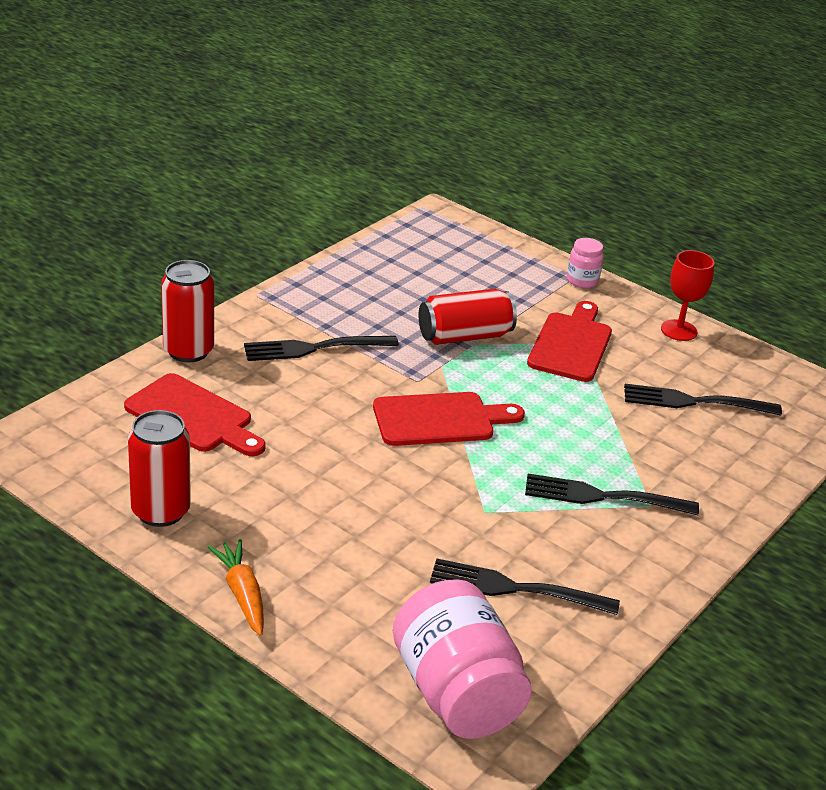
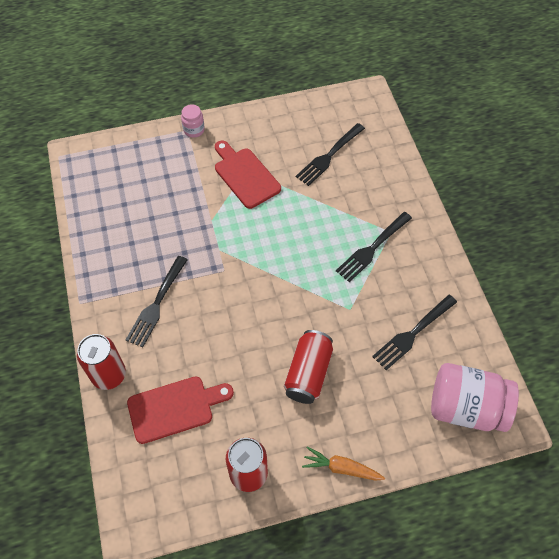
camera: 50 degrees left, 25 degrees up
red cutting board [373,392,525,446] -> none
red can [419,289,517,345] -> red can moved to [284,330,333,404]
red goblet [661,250,715,341] -> none

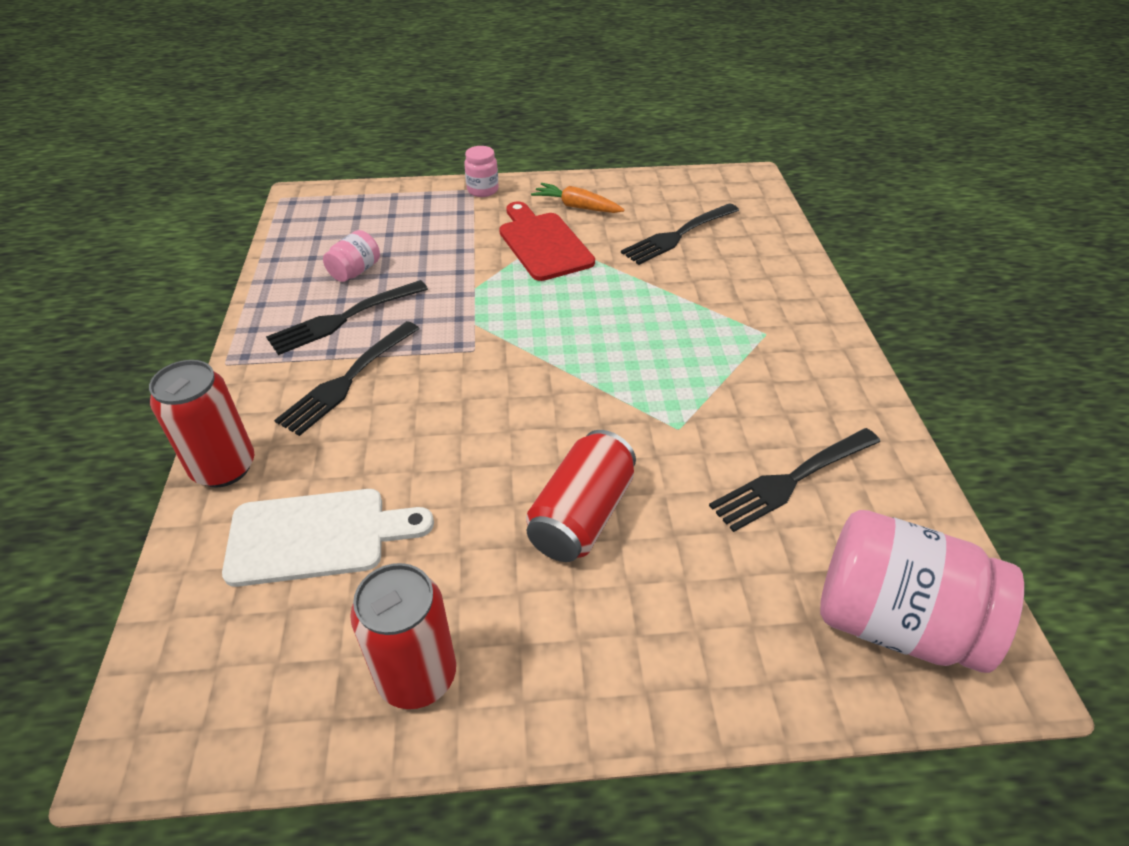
camera: 10 degrees right, 15 degrees down
red cutting board [127,376,234,444] -> white cutting board [222,489,434,587]
orange carrot [302,446,385,481] -> orange carrot moved to [531,183,625,213]
black fork [336,212,412,282] -> black fork moved to [266,280,428,355]
none -> pink jar [323,230,380,282]

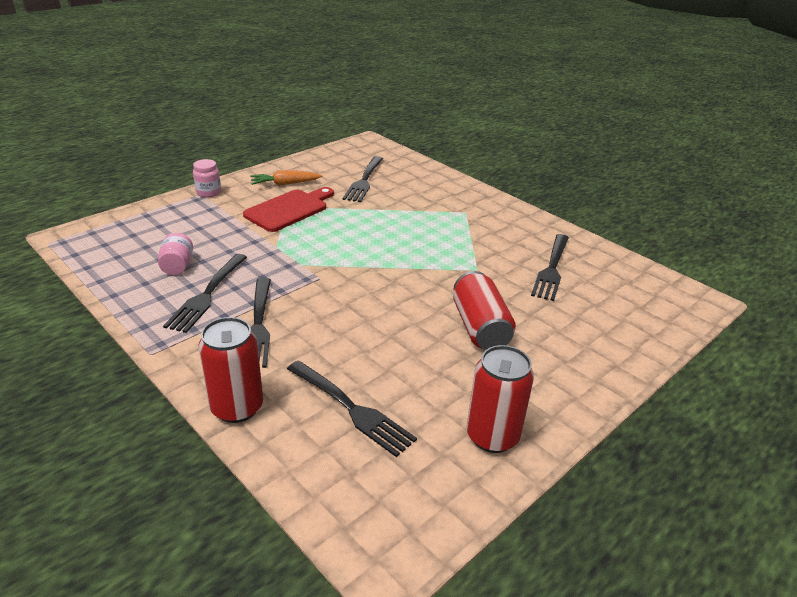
camera: 40 degrees left, 10 degrees down
white cutting board [222,489,434,587] -> black fork [287,360,417,457]
red cutting board [499,201,595,281] -> red cutting board turned 105 degrees clockwise [243,187,334,232]
pink jar [820,510,1024,673] -> none

